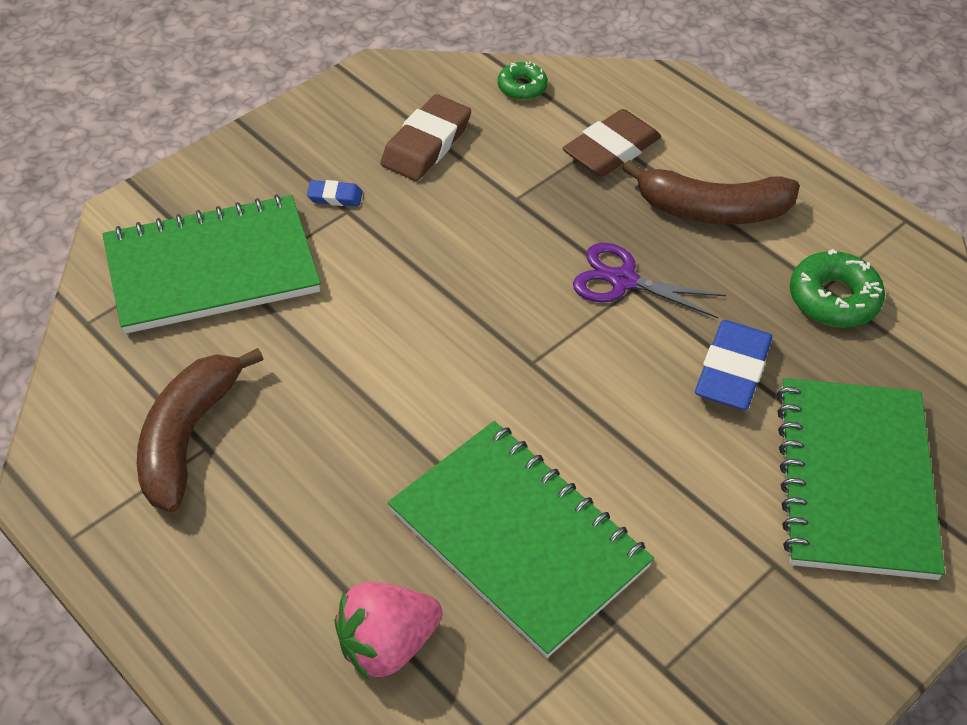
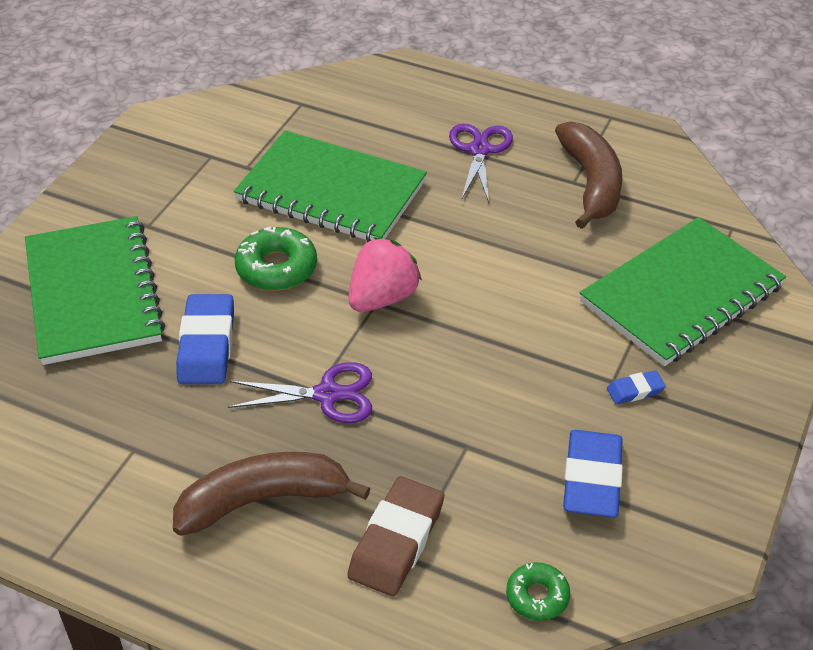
camera: 160 degrees right, 5 degrees down
pink strawberry [334,582,442,680] -> pink strawberry moved to [348,237,422,312]
brown eraser [381,94,471,181] -> blue eraser [563,430,623,518]
green donut [790,249,885,327] -> green donut moved to [235,227,317,291]
none -> purple scissors [449,124,513,202]

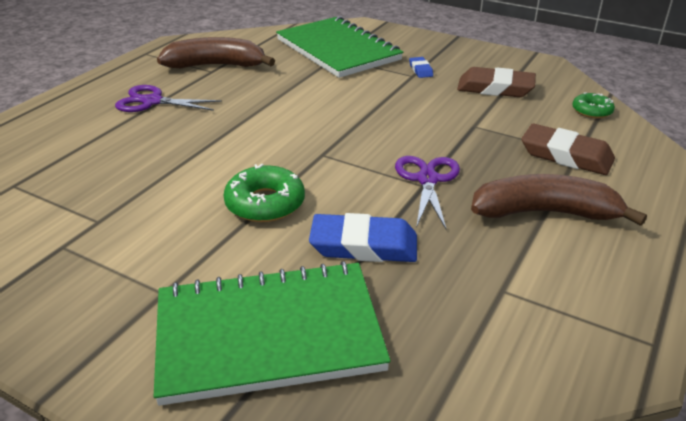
camera: 85 degrees left, 10 degrees down
brown banana [173,452,371,536] -> brown banana turned 105 degrees clockwise [471,174,647,226]
green notebook [234,131,427,242] -> none
pink strawberry [348,237,422,312] -> none
blue eraser [563,430,623,518] -> brown eraser [457,67,536,97]

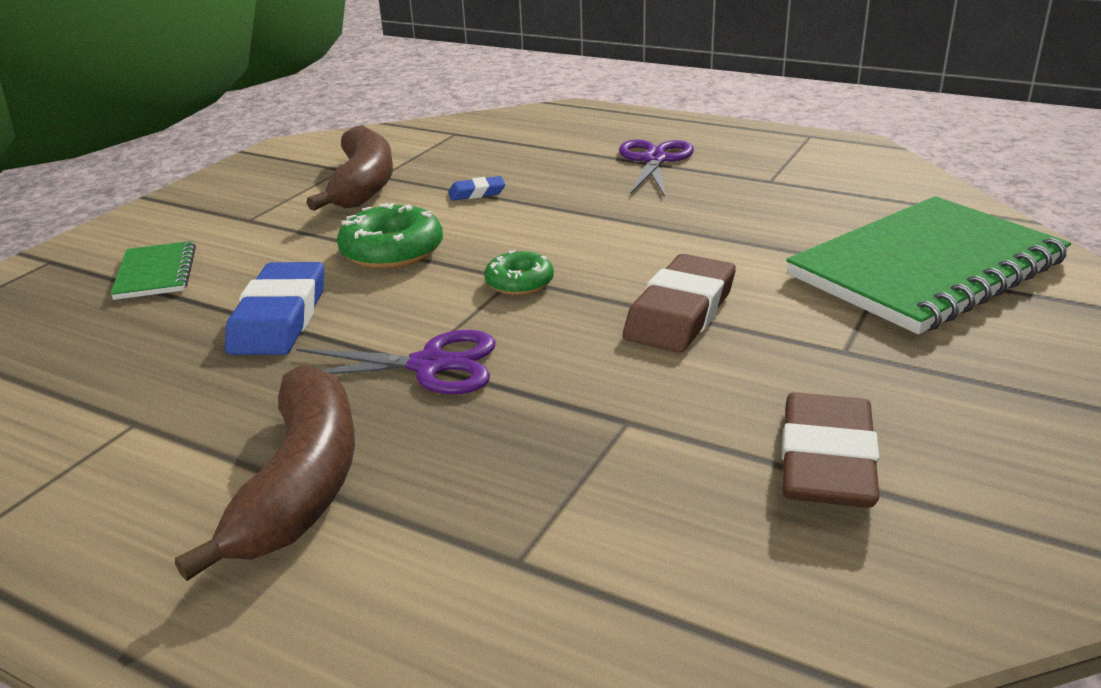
camera: 90 degrees right, 5 degrees down
green notebook [154,261,391,406] -> green notebook [110,241,196,300], size x0.45
brown banana [157,37,275,68] -> brown banana moved to [306,125,393,211]
blue eraser [409,57,433,78] -> blue eraser moved to [448,176,506,201]
brown eraser [522,124,615,175] -> brown eraser moved to [623,254,736,353]
green donut [572,92,615,118] -> green donut moved to [484,250,554,295]

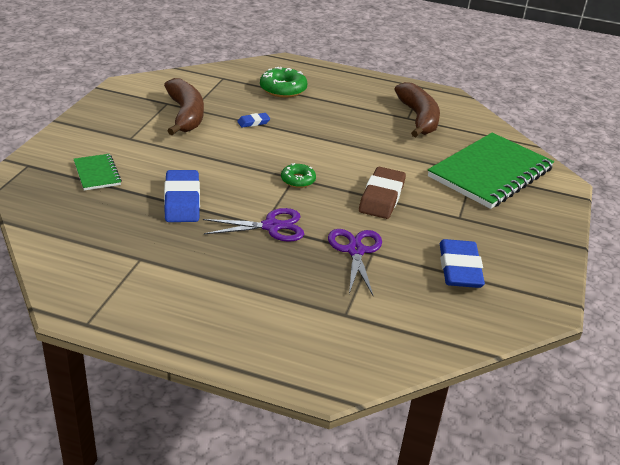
camera: 15 degrees left, 5 degrees up
brown banana [175,365,355,581] -> brown banana moved to [394,82,440,137]
green donut [337,203,443,269] -> green donut moved to [260,67,307,98]
purple scissors [619,139,694,197] -> purple scissors moved to [328,229,382,295]
brown eraser [782,392,880,508] -> blue eraser [440,239,485,288]

